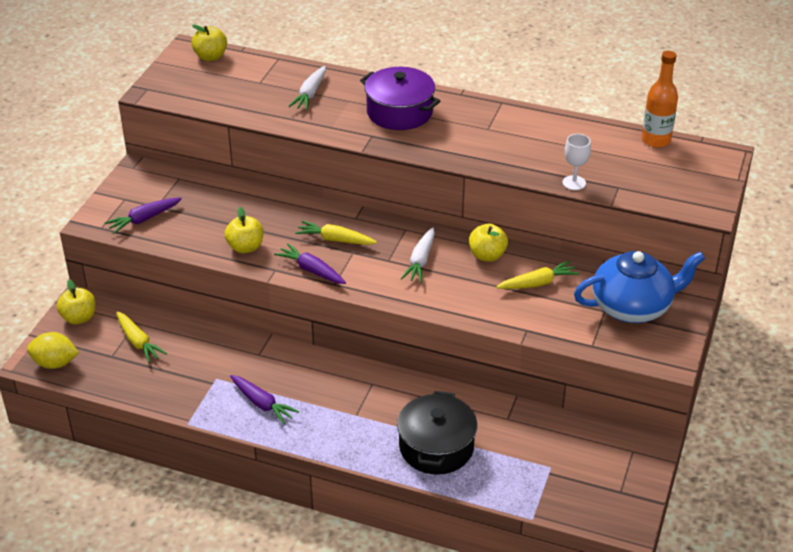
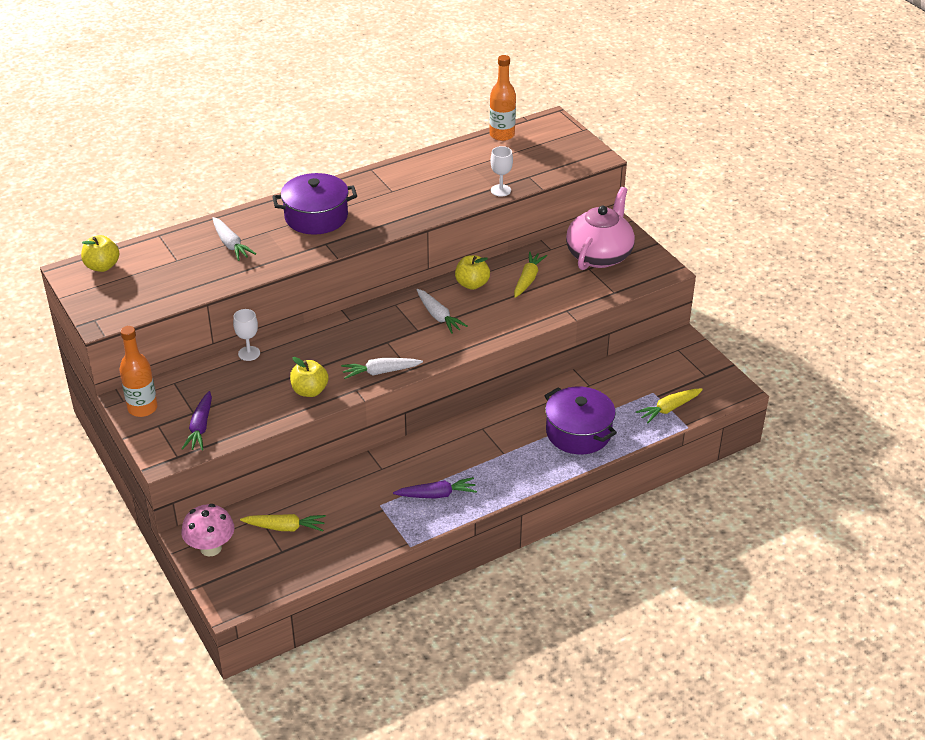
camera: 50 degrees left, 0 degrees up
yellow lemon [27,332,79,369] -> none
yellow apple [57,279,96,324] -> pink mushroom [181,504,234,556]
purple carrot [274,243,346,284] -> white carrot [341,358,423,379]
yellow carrot [295,221,377,245] -> yellow carrot moved to [636,388,703,423]
black pot [397,391,477,475] -> purple pot [544,387,617,454]
blue teapot [574,251,705,323] -> pink teapot [566,187,635,270]
none -> orange bottle [120,326,158,417]
none -> white goblet [233,309,260,361]

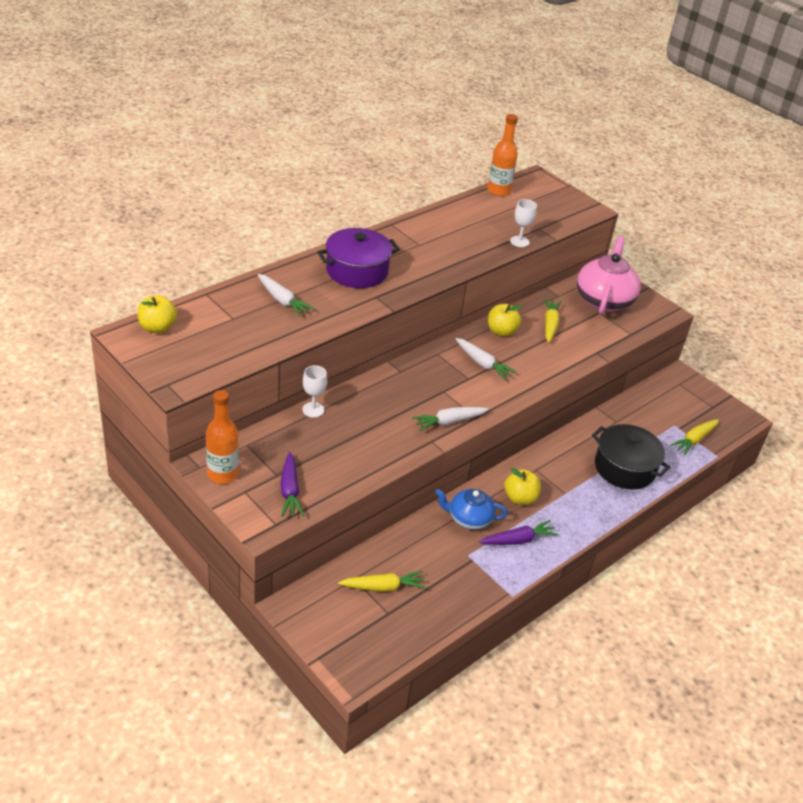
camera: 15 degrees left, 0 degrees up
pink mushroom [181,504,234,556] -> none
yellow apple [290,357,329,397] -> yellow apple moved to [504,468,541,505]
purple pot [544,387,617,454] -> black pot [592,424,671,490]
none -> blue teapot [435,489,508,530]

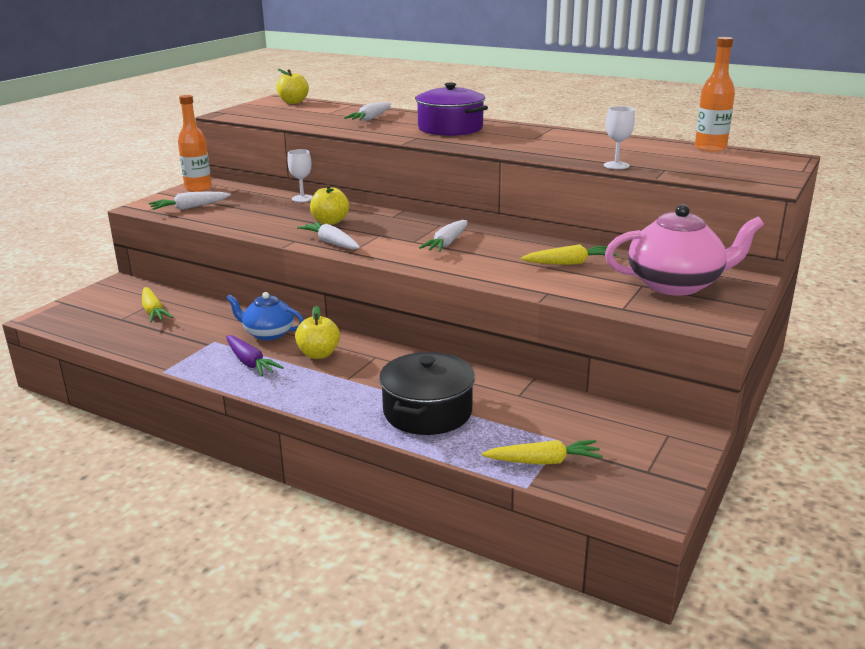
camera: 75 degrees right, 15 degrees down
purple carrot [281,452,304,517] -> white carrot [149,192,231,210]
blue teapot [435,489,508,530] -> blue teapot turned 60 degrees counterclockwise [226,292,304,340]
yellow apple [488,304,522,337] -> yellow apple moved to [310,185,349,225]
yellow carrot [670,419,719,455] -> yellow carrot turned 150 degrees clockwise [482,440,603,465]

